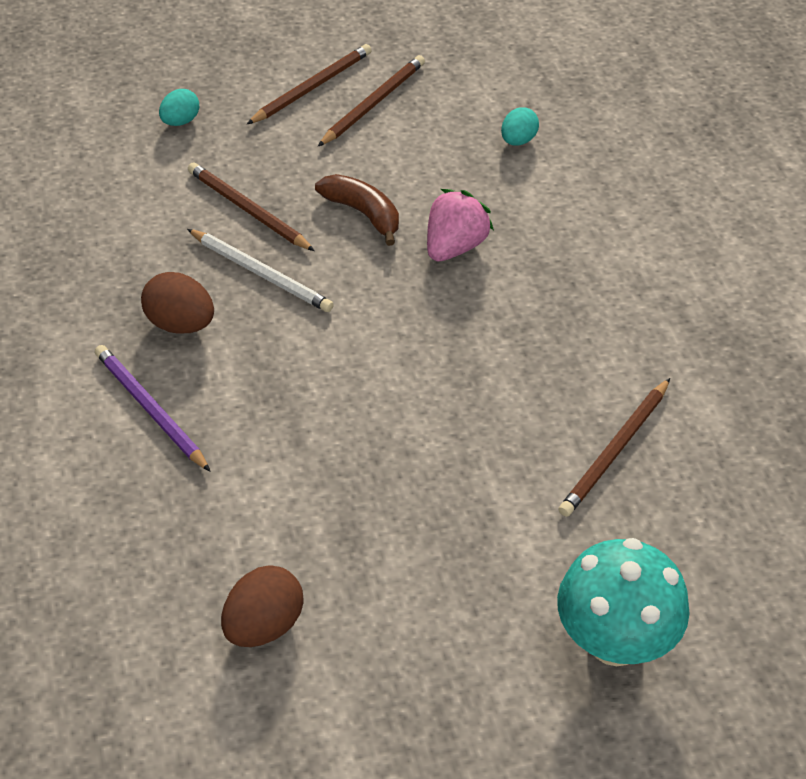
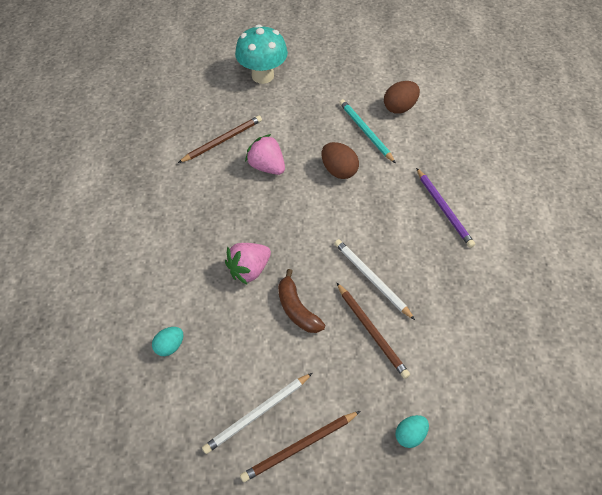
camera: 165 degrees left, 5 degrees up
brown egg [141,272,214,334] -> brown egg moved to [322,142,359,179]
brown pencil [318,55,425,146] -> white pencil [202,373,312,454]
none -> pink strawberry [245,134,285,175]
none -> turquoise pencil [339,99,396,163]

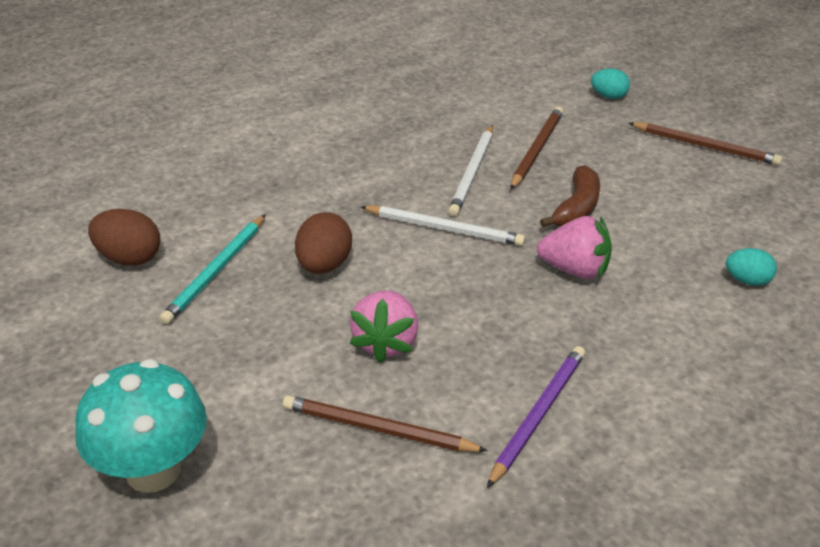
camera: 125 degrees left, 15 degrees down
white pencil [202,373,312,454] -> white pencil moved to [361,206,525,246]
purple pencil [416,168,475,248] -> purple pencil moved to [487,346,585,488]

